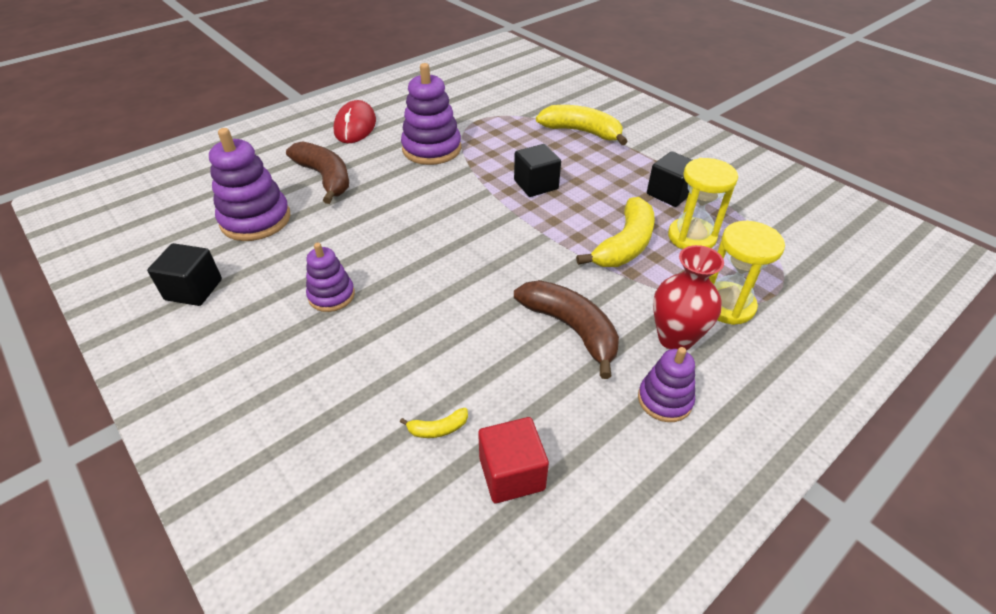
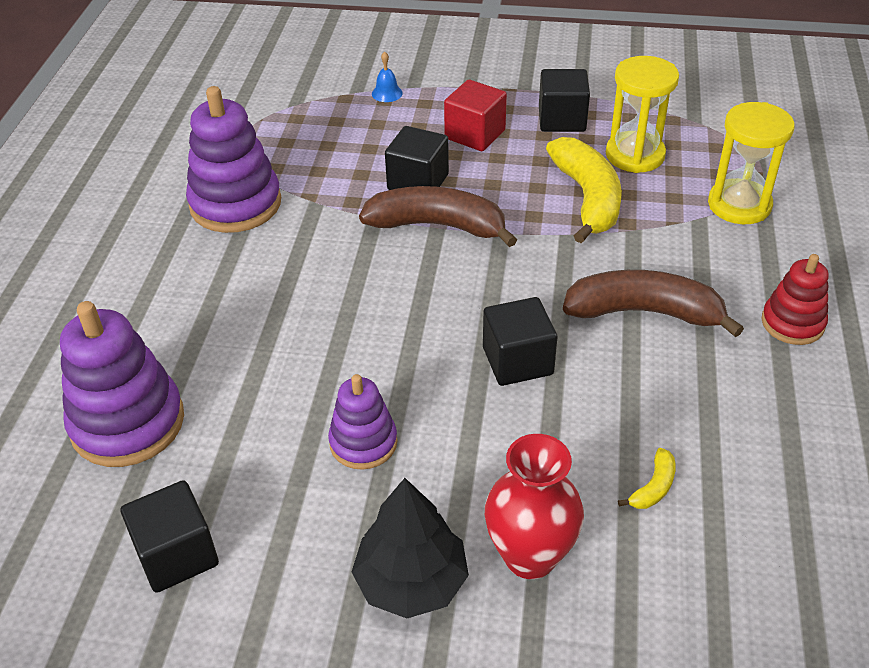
camera: 40 degrees left, 0 degrees up
brown banana [286,141,349,204] -> brown banana moved to [359,186,517,247]
red mouse [334,100,376,143] -> none
red cube [478,417,549,503] -> red cube moved to [444,80,507,151]
yellow banana [536,105,628,145] -> blue bell [372,51,403,102]
purple stacking toy [638,347,695,422] -> red stacking toy [761,254,829,345]
red vase [653,245,724,351] -> red vase moved to [485,434,584,579]
none -> black tree [352,478,469,618]
none -> black cube [483,297,557,386]

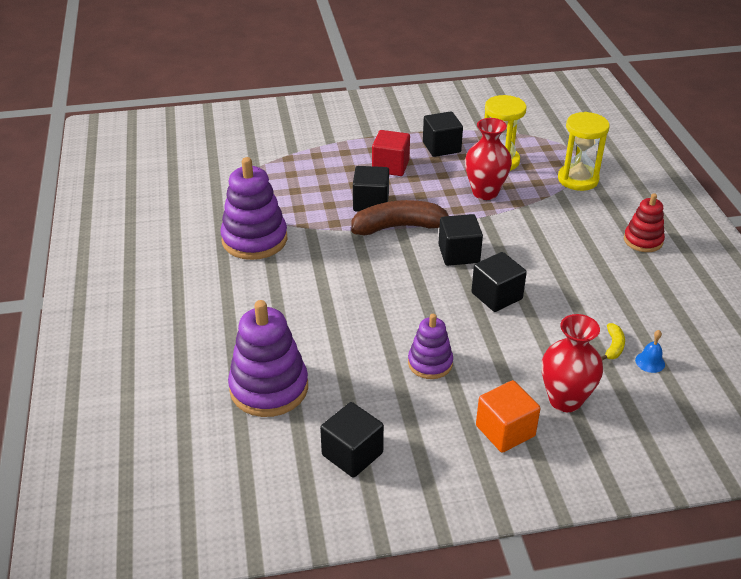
camera: 20 degrees left, 5 degrees down
black tree [352,478,469,618] -> orange cube [476,380,541,453]
blue bell [372,51,403,102] -> blue bell moved to [635,330,665,373]
yellow banana [546,137,622,243] -> red vase [465,118,512,200]
brown banana [563,270,744,337] -> none
none -> black cube [438,214,483,266]

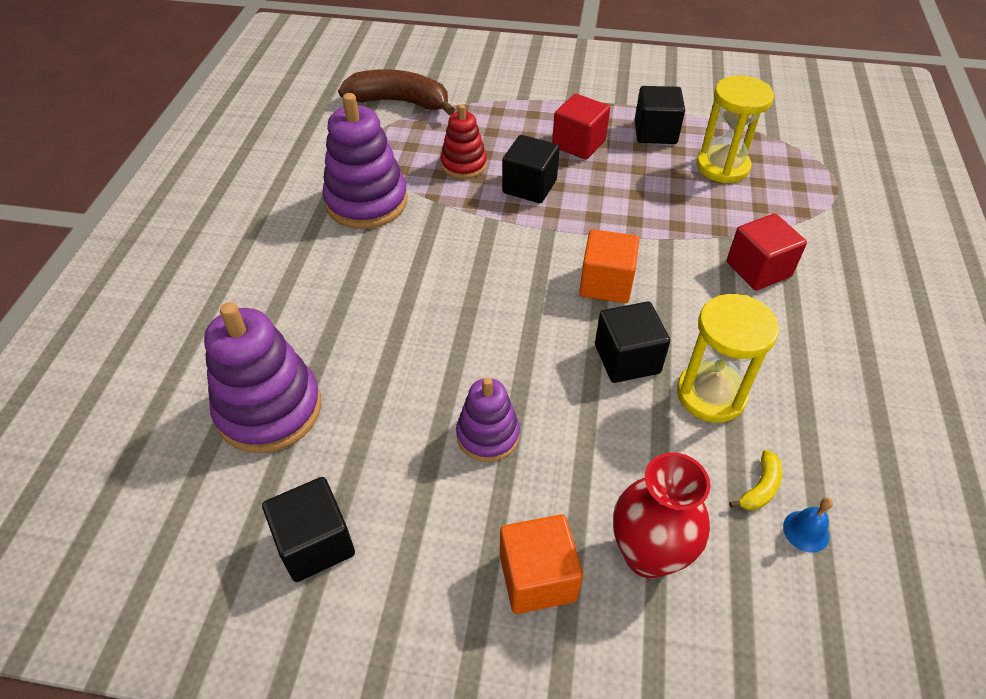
camera: 20 degrees right, 10 degrees up
brown banana [351,200,449,235] -> brown banana moved to [338,69,455,115]
black cube [438,214,483,266] -> orange cube [579,229,639,303]
red vase [465,118,512,200] -> none
yellow hourglass [558,112,610,191] -> yellow hourglass moved to [677,294,779,422]
red stacking toy [624,193,665,252] -> red stacking toy moved to [441,105,487,179]
none -> red cube [727,213,807,290]

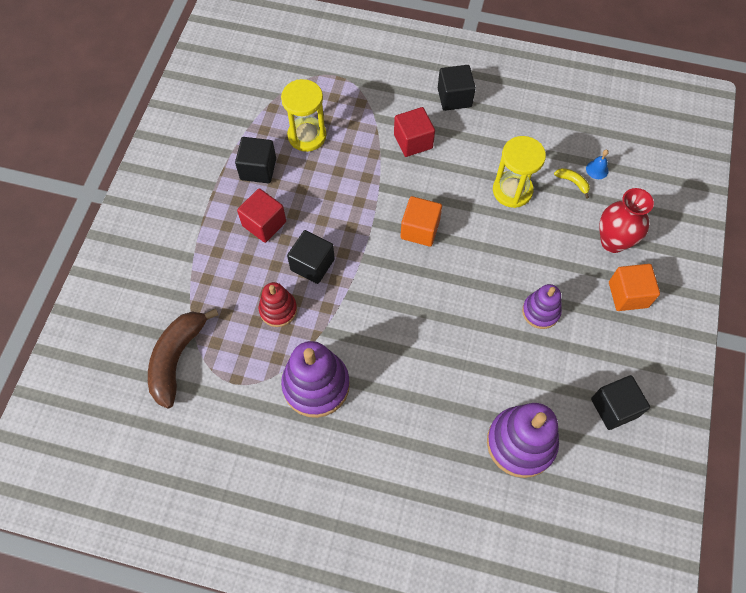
camera: 85 degrees left, 15 degrees up
black cube [595,302,670,383] -> black cube moved to [438,65,476,111]

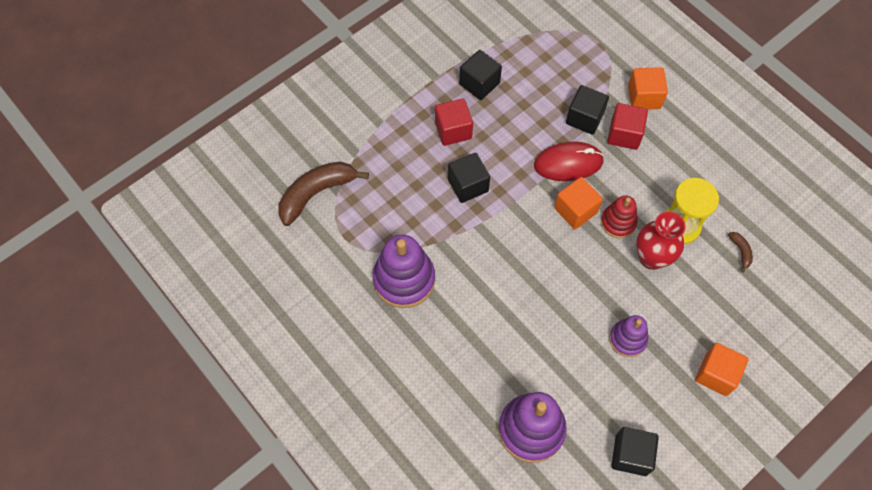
camera: 35 degrees right, 0 degrees up
red stacking toy [259,282,297,327] -> red stacking toy moved to [601,195,638,238]
yellow hourglass [281,79,327,152] -> none
black cube [438,65,476,111] -> black cube moved to [566,85,609,135]
yellow banana [554,168,590,199] -> brown banana [728,232,753,272]
blue bell [586,150,609,179] -> none
red vase [599,188,654,253] -> red vase moved to [636,212,685,270]
none -> red mouse [534,141,604,181]
none -> orange cube [628,67,668,109]

